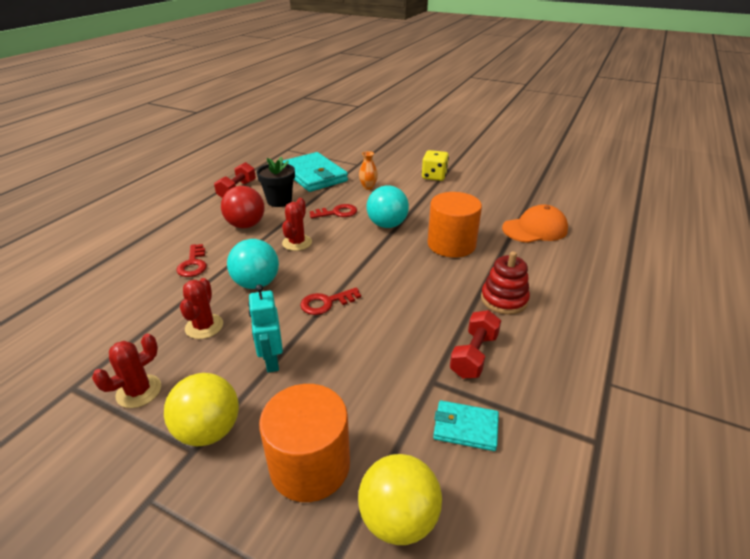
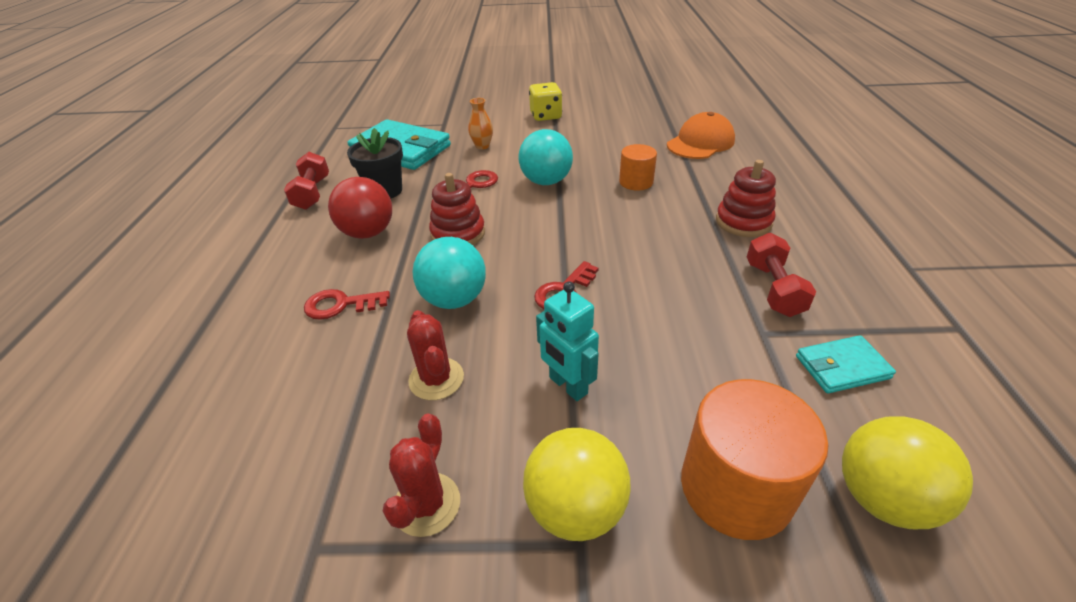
camera: 25 degrees left, 5 degrees up
red key [176,244,207,277] -> red key turned 120 degrees clockwise [304,289,390,320]
red cactus [282,198,312,251] -> red stacking toy [429,173,485,245]
orange cylinder [428,192,482,258] -> orange cylinder [619,144,657,191], size x0.58

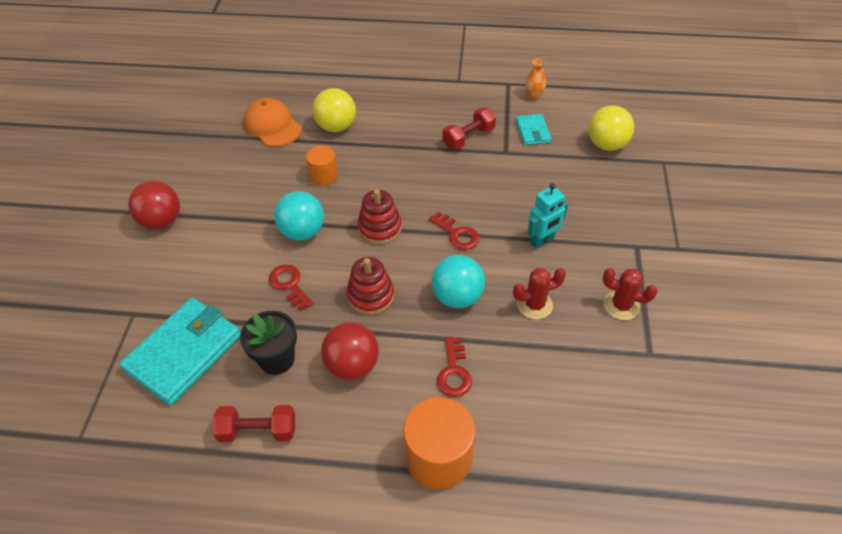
camera: 85 degrees left, 10 degrees up
orange vase [468,98,493,149] -> orange vase moved to [525,58,546,100]
yellow ball [523,428,631,541] -> yellow ball moved to [312,88,356,132]
yellow dice [529,82,562,121] -> red ball [128,181,180,229]
orange cylinder [681,379,828,540] -> orange cylinder moved to [403,397,476,489]
red stacking toy [716,160,776,237] -> red stacking toy moved to [358,189,402,245]
red dumbbell [747,233,816,317] -> red dumbbell turned 45 degrees counterclockwise [442,108,496,150]

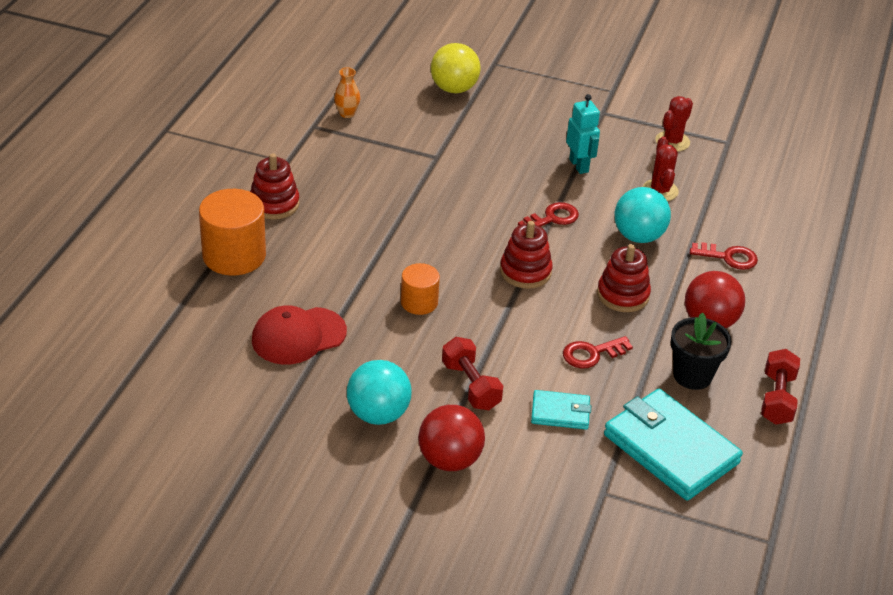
camera: 80 degrees left, 10 degrees down
orange cap [243,98,302,147] -> red cap [252,305,347,364]
turquoise ball [274,191,324,241] -> turquoise ball moved to [347,360,412,425]
yellow ball [312,88,356,132] -> none
orange cylinder [403,397,476,489] -> orange cylinder moved to [199,189,266,276]
red dumbbell [442,108,496,150] -> red dumbbell moved to [442,337,503,410]
turquoise wallet [516,114,551,145] -> turquoise wallet moved to [531,390,591,430]
none -> red stacking toy [250,153,300,220]

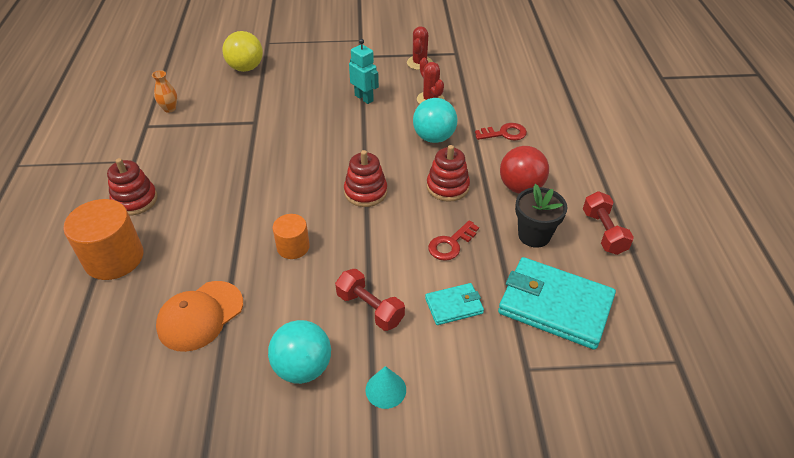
camera: 20 degrees left, 5 degrees up
red cap [252,305,347,364] -> orange cap [156,281,243,352]
red ball [418,405,485,471] -> turquoise cone [366,366,406,409]
red key [518,202,579,227] -> none

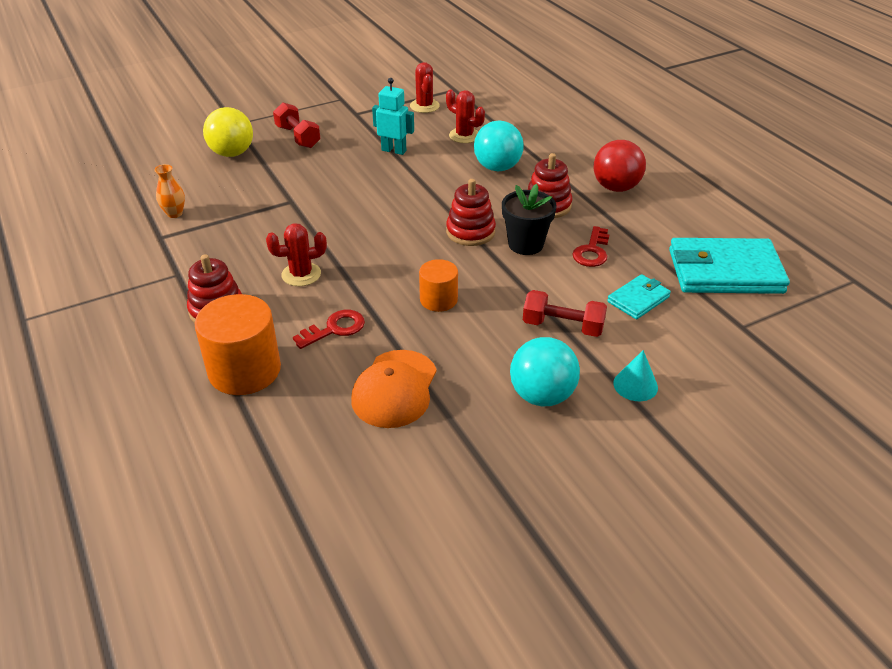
camera: 25 degrees left, 5 degrees down
red key [475,123,527,140] -> red key moved to [293,310,365,349]
black flower pot [515,184,567,248] -> black flower pot moved to [502,184,556,255]
red dumbbell [583,191,634,255] -> red dumbbell moved to [273,102,320,148]
none -> red cactus [266,223,327,286]

